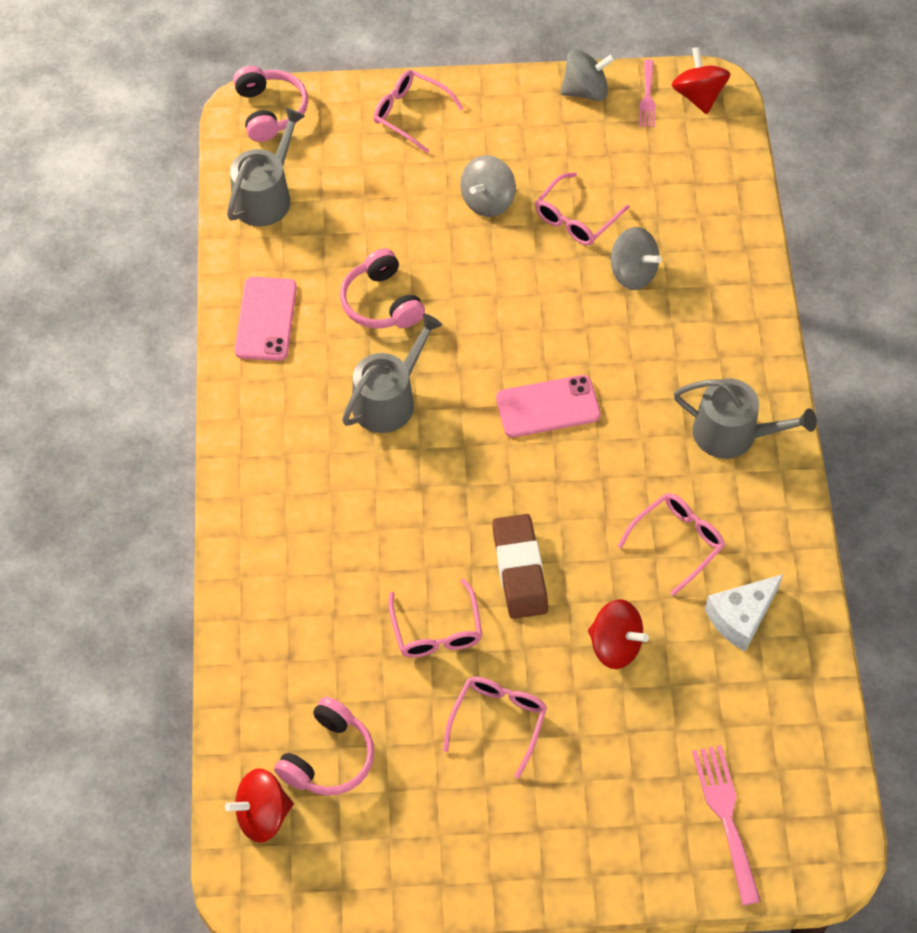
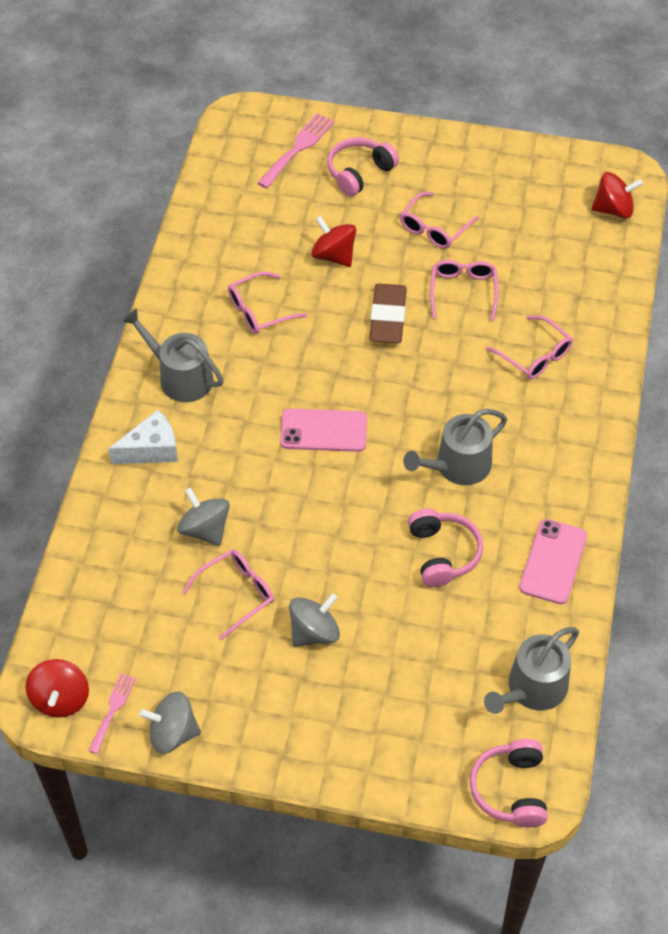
camera: 165 degrees left, 5 degrees down
pink headphones [274,697,374,796] -> pink headphones moved to [327,137,399,197]
pink glasses [373,70,464,153] -> pink glasses moved to [486,315,573,379]
pink fork [692,745,761,905] -> pink fork turned 150 degrees counterclockwise [257,113,335,188]
white cheese [705,574,783,651] -> white cheese moved to [108,410,178,464]

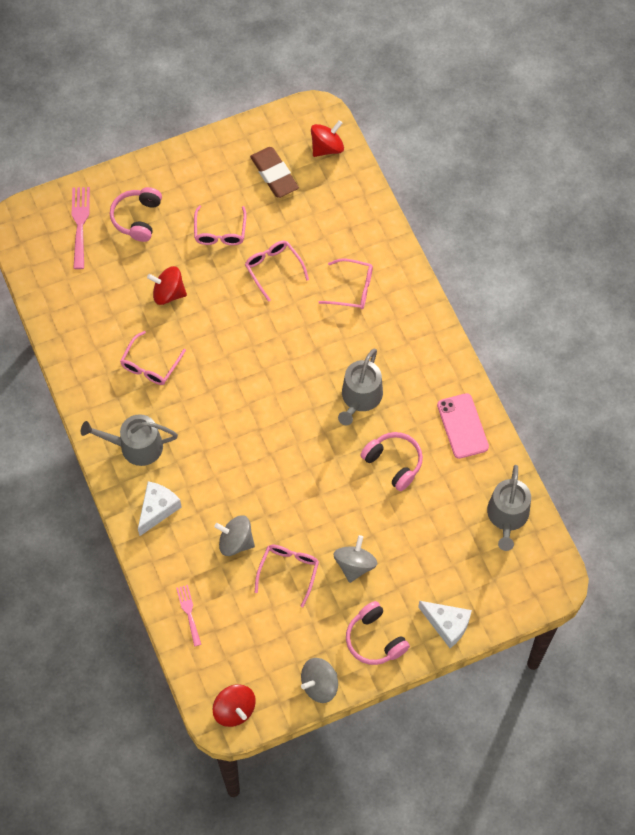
camera: 35 degrees left, 10 degrees up
pink fork [88,673,136,754] -> pink fork moved to [176,585,201,646]
pink phone [280,409,367,452] -> none
brown eraser [369,283,407,343] -> brown eraser moved to [250,147,299,198]
pink headphones [470,739,548,828] -> pink headphones moved to [346,601,410,665]
none -> white cheese [418,601,472,648]

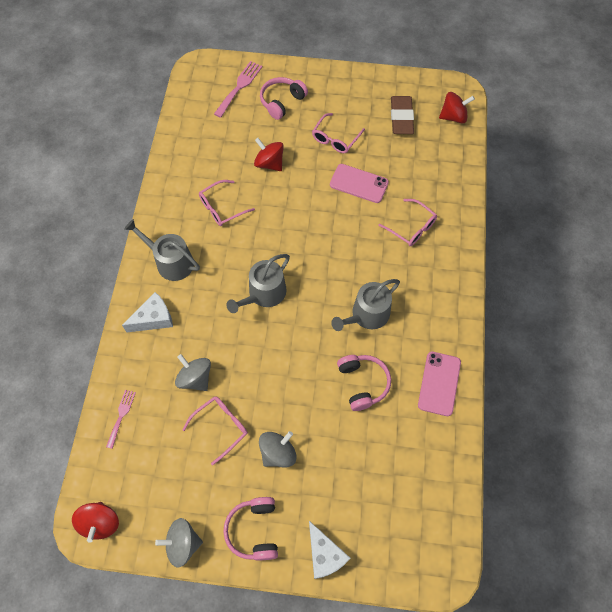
camera: 30 degrees right, 0 degrees up
pink glasses [245,240,309,302] -> pink phone [330,164,389,203]
grey watering can [487,465,531,551] -> grey watering can moved to [226,254,290,313]

